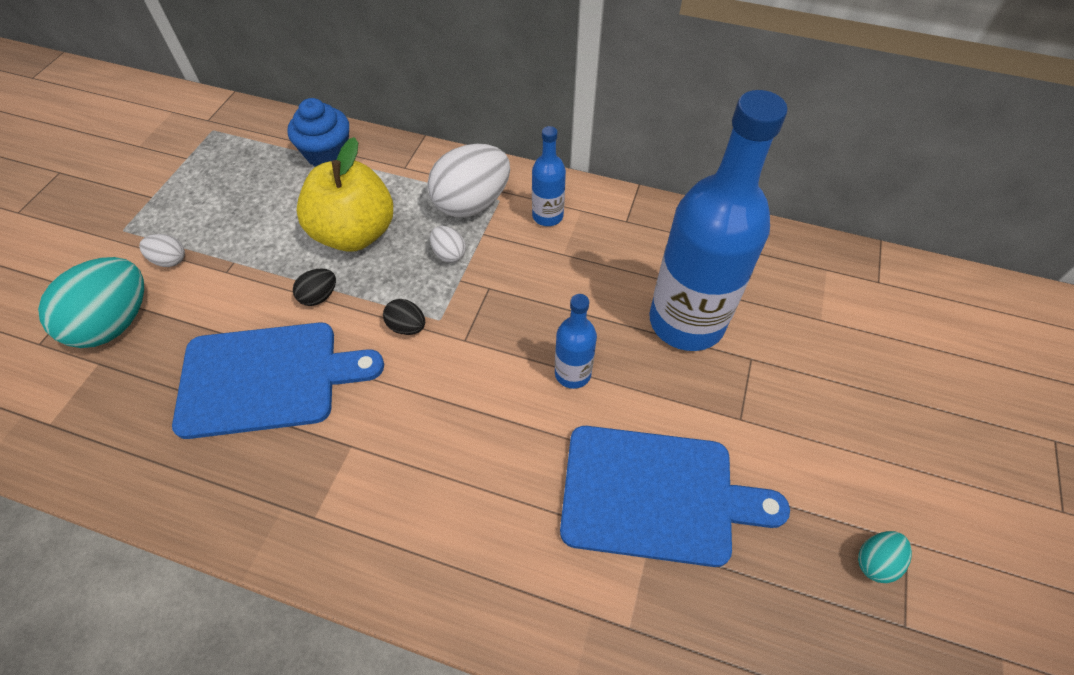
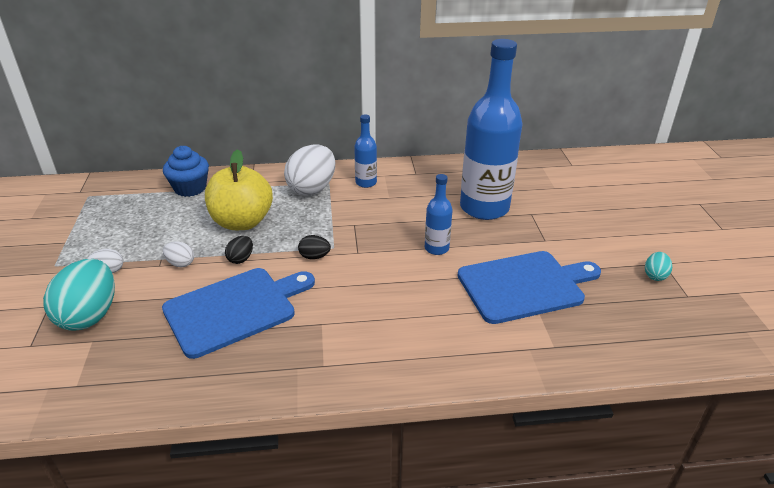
camera: 25 degrees left, 20 degrees down
white egg [430,226,466,263] -> white egg moved to [163,241,194,267]

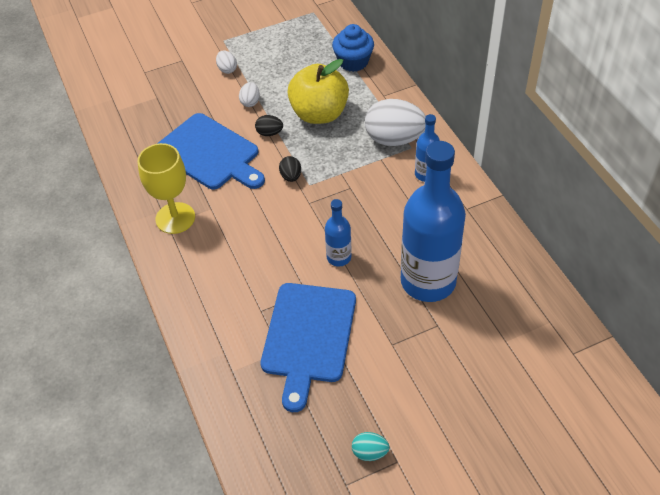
camera: 75 degrees right, 15 degrees up
turquoise egg [43,259,115,331] -> none
blue cutting board [457,251,601,324] -> blue cutting board turned 45 degrees clockwise [261,283,356,412]
none -> yellow goblet [138,143,195,234]

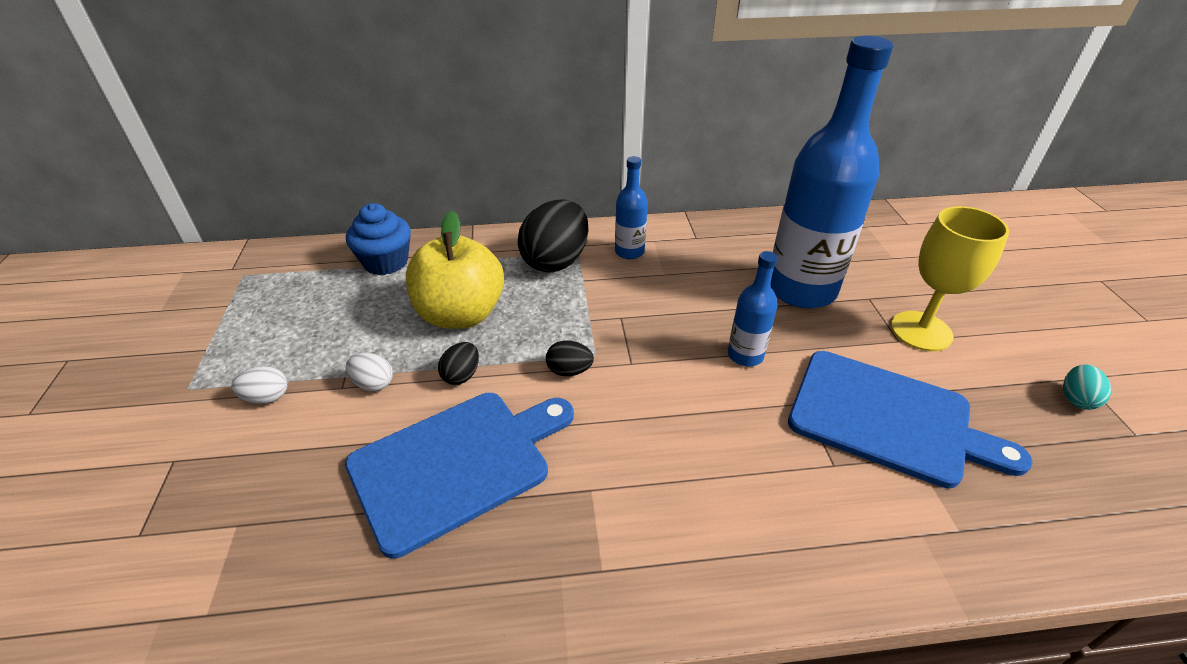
camera: 75 degrees left, 10 degrees down
yellow goblet [138,143,195,234] -> yellow goblet moved to [891,206,1009,351]
white egg [365,99,426,146] -> black egg [517,200,588,273]

